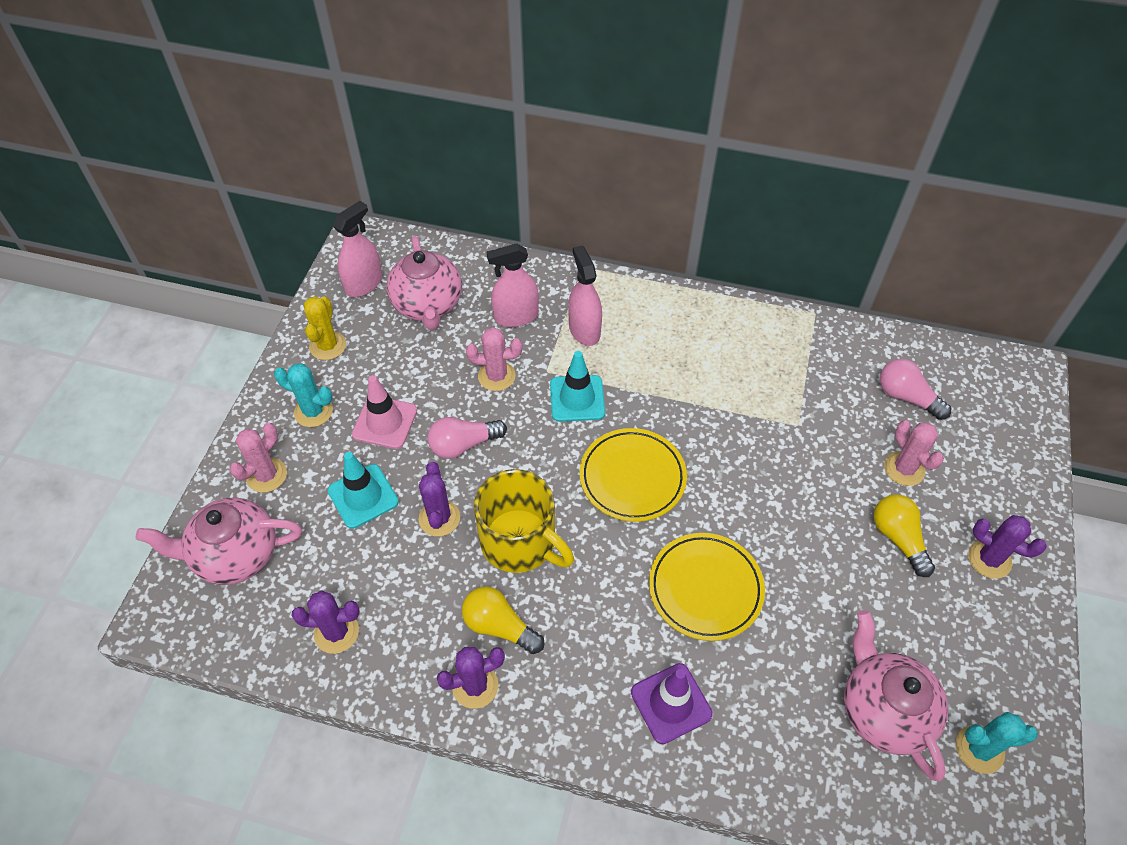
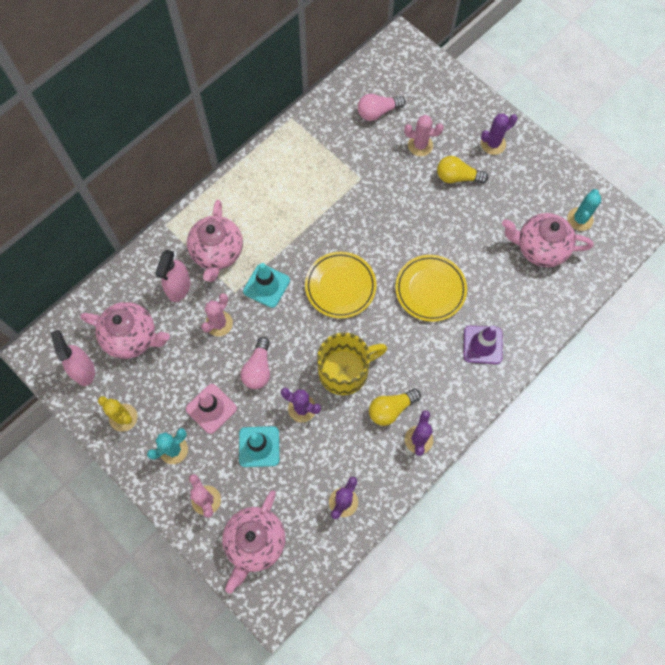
camera: 60 degrees left, 15 degrees up
pink spray bottle [568,245,602,346] -> pink teapot [187,200,243,282]

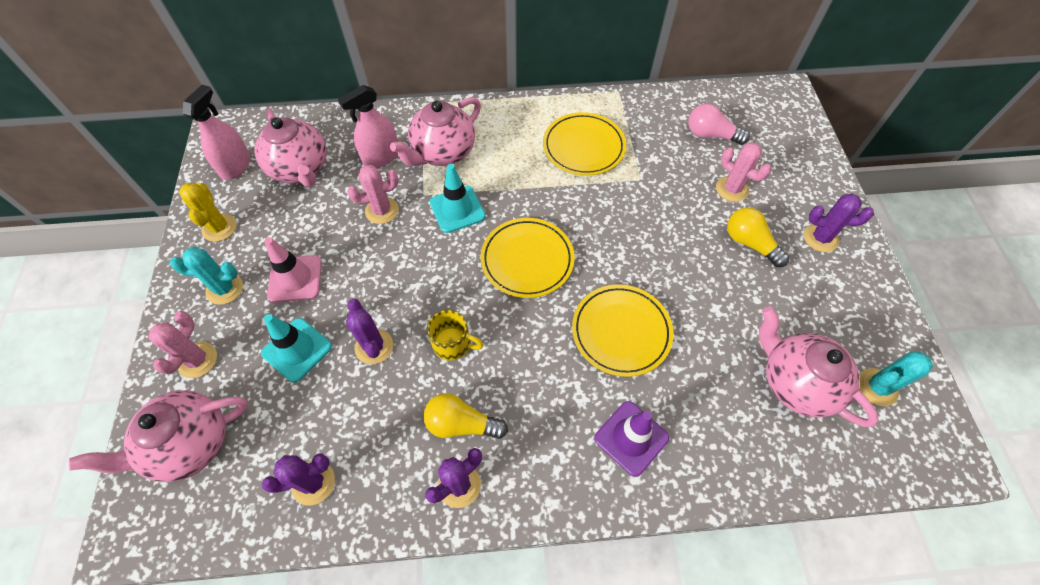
camera: 40 degrees right, 10 degrees down
pink light bulb [240,337,270,389] -> none
yellow mug [317,332,387,395] -> yellow mug [427,310,484,361], size x0.56
none -> yellow plate [543,112,626,176]

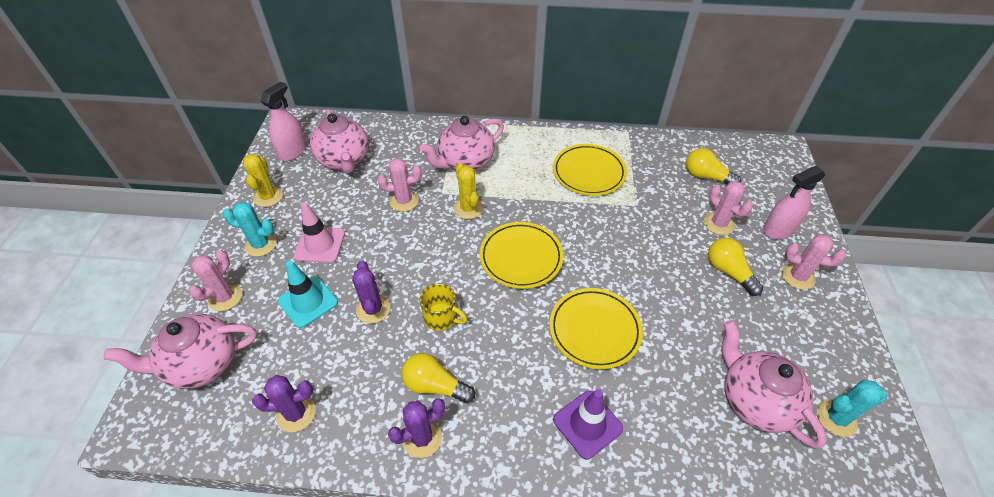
camera: 10 degrees right, 10 degrees down
pink spray bottle [338,85,398,168] -> pink spray bottle moved to [763,166,826,239]
turquoise traffic cone [430,164,485,233] -> yellow cactus [454,163,483,219]
pink light bulb [688,104,750,145] -> yellow light bulb [686,148,742,184]
purple cactus [804,193,874,252] -> pink cactus [782,234,846,290]

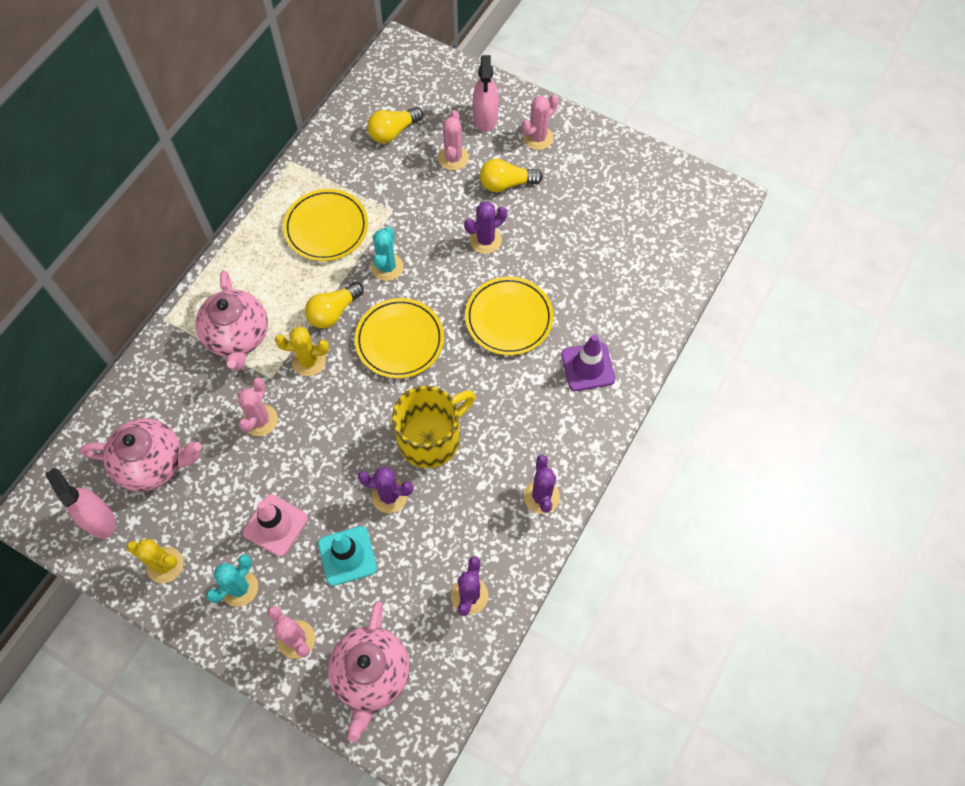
camera: 65 degrees left, 15 degrees up
yellow light bulb [402,353,475,403] -> yellow light bulb moved to [305,282,364,329]
yellow mug [420,283,467,331] -> yellow mug [392,385,475,468], size x1.79
pink cactus [704,181,753,235] -> pink cactus turned 75 degrees counterclockwise [438,111,469,171]
pink teapot [721,320,827,448] -> none
turquoise cactus [817,380,887,437] -> turquoise cactus moved to [371,227,404,281]
none -> purple cactus [464,201,507,254]

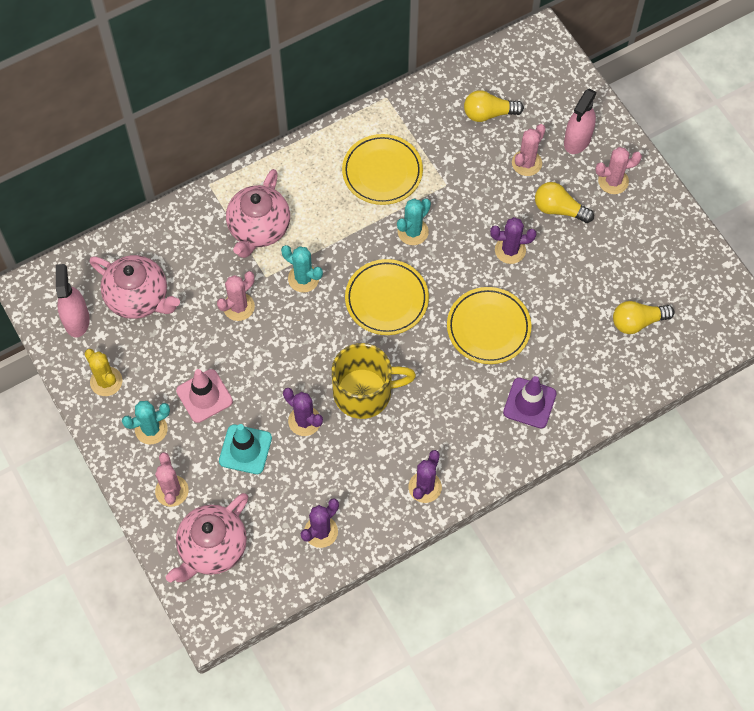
camera: 30 degrees right, 0 degrees up
yellow cactus [275,327,329,376] -> turquoise cactus [281,245,323,293]
yellow light bulb [305,282,364,329] -> yellow light bulb moved to [613,301,675,334]

